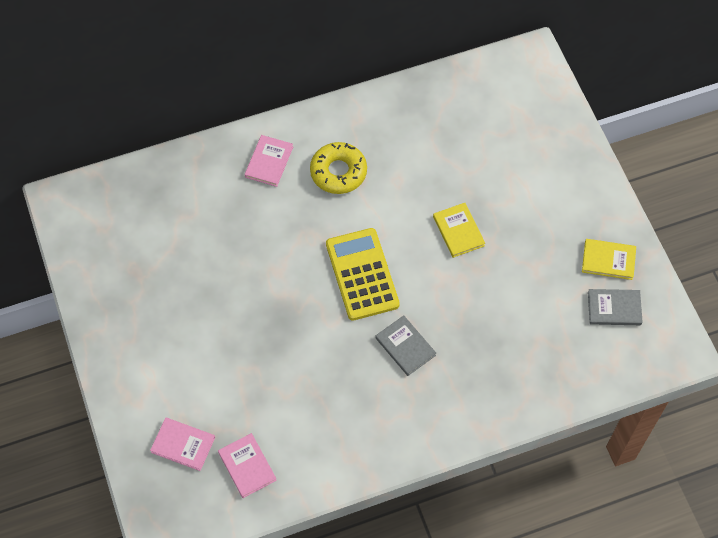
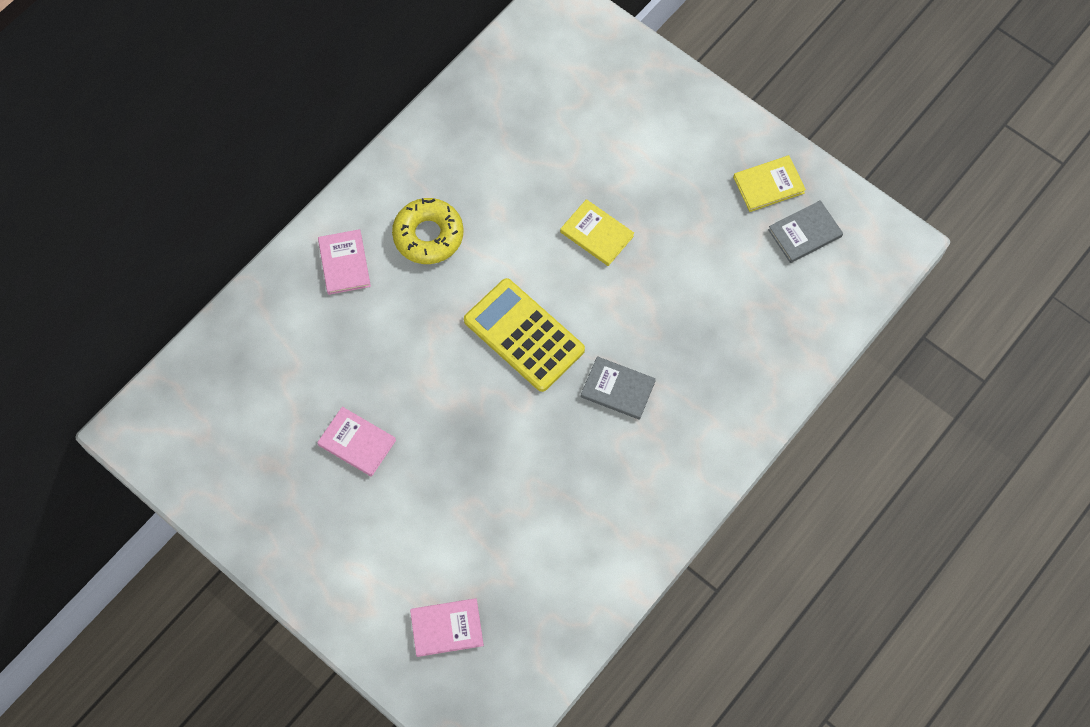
camera: 30 degrees left, 5 degrees up
pink book [218,433,277,498] -> pink book moved to [317,407,396,477]

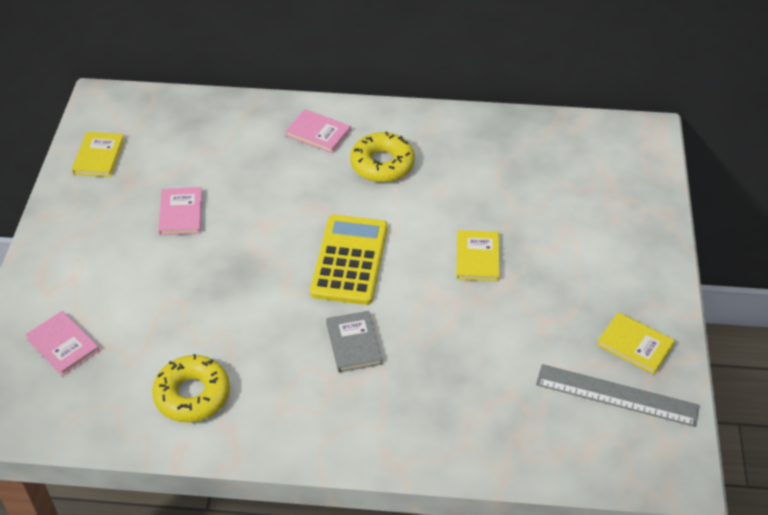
camera: 55 degrees right, 20 degrees down
pink book [318,229,371,295] -> pink book turned 75 degrees clockwise [286,109,351,154]
grey book [768,200,843,263] -> grey ruler [536,364,700,427]
none -> yellow book [72,132,125,177]
none -> yellow donut [152,354,230,422]

